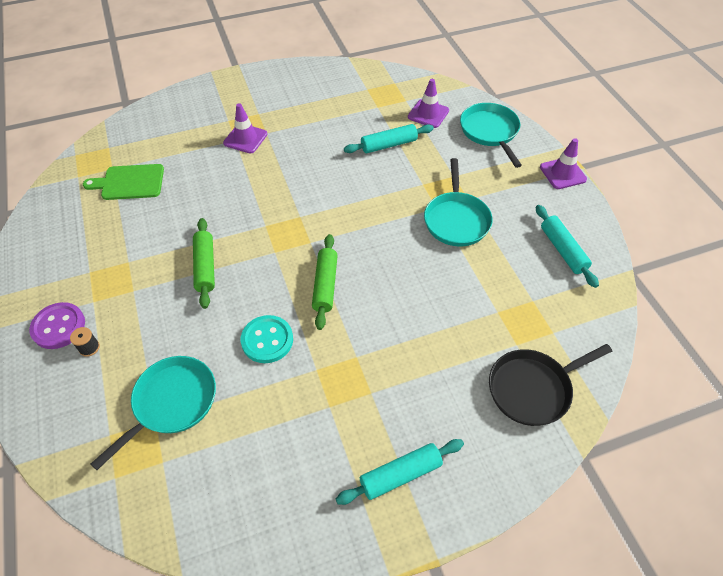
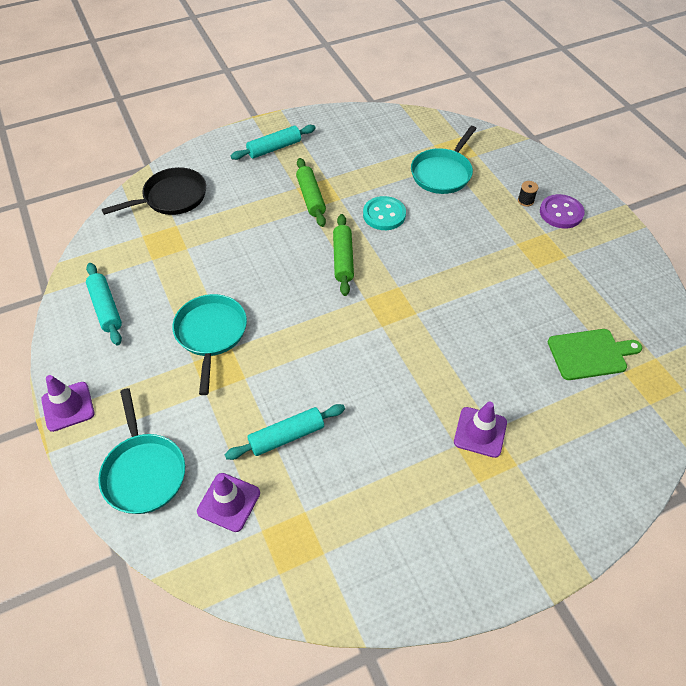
camera: 175 degrees right, 0 degrees up
green rolling pin [193,218,215,309] -> green rolling pin moved to [296,158,326,227]

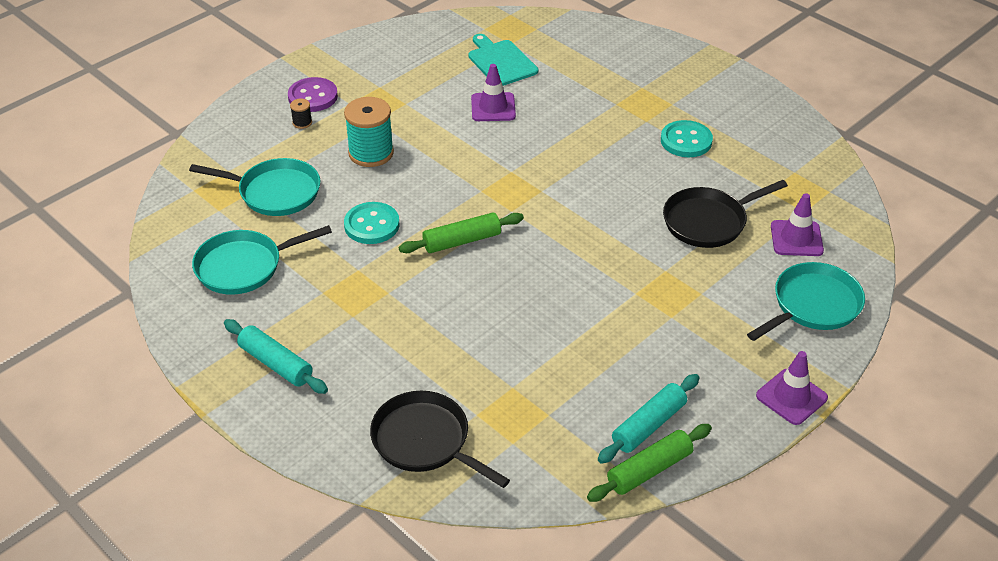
camera: 110 degrees left, 10 degrees down
turquoise pan [172,294,247,395] -> turquoise pan moved to [192,225,332,295]
turquoise rolling pin [225,404,345,460] -> black pan [663,180,788,248]
green rolling pin [296,158,326,227] -> green rolling pin moved to [587,424,712,502]
purple traffic cone [454,402,507,458] -> purple traffic cone moved to [471,64,516,121]
green cutting board [548,329,642,380] -> turquoise cutting board [468,34,538,86]
none -> turquoise spool [344,97,394,167]
none -> turquoise button [661,120,713,157]

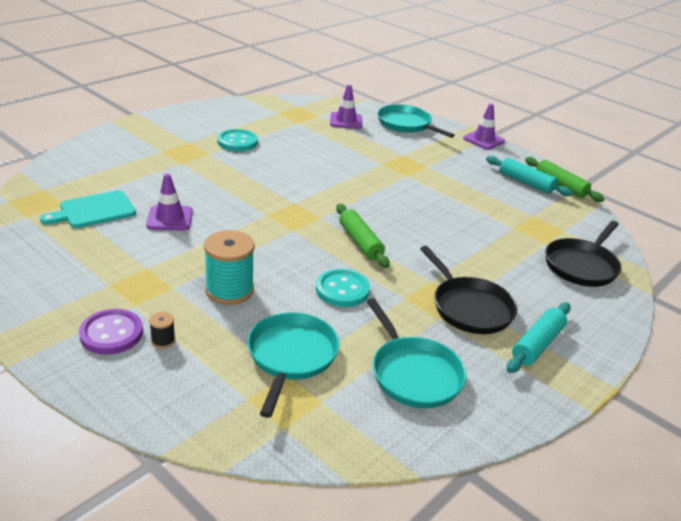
camera: 95 degrees left, 10 degrees down
black pan [663,180,788,248] -> black pan moved to [420,246,518,334]

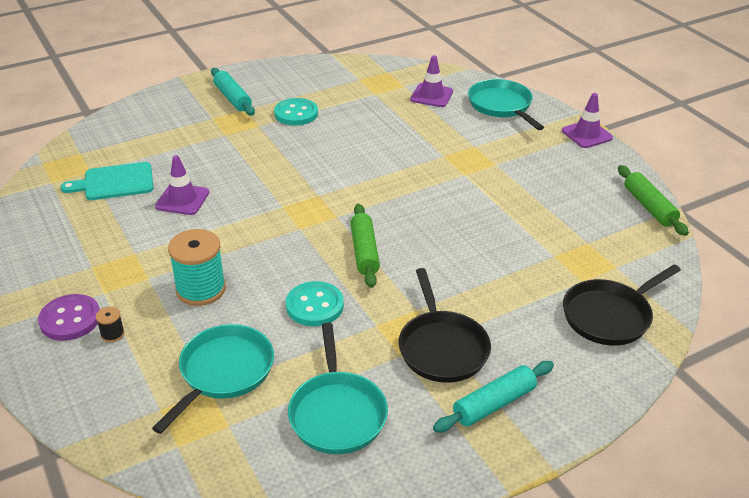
camera: 20 degrees right, 5 degrees up
turquoise rolling pin [486,156,573,196] -> turquoise rolling pin moved to [211,68,255,115]

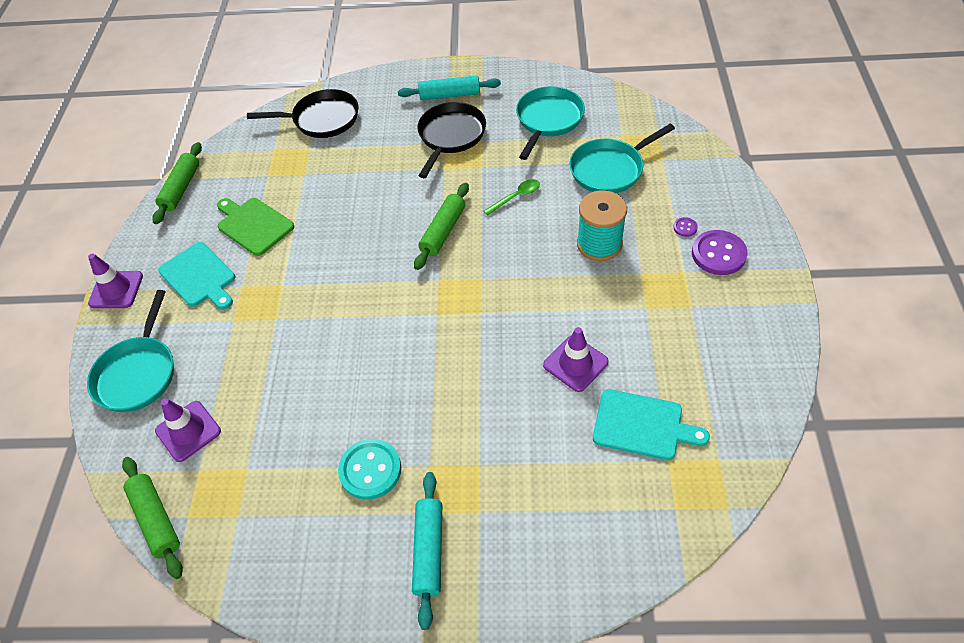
camera: 145 degrees left, 15 degrees up
black spool [96,307,125,342] -> purple button [673,217,698,237]
turquoise button [286,281,344,326] -> green spoon [484,179,540,215]
none -> green rolling pin [122,457,183,579]
none -> turquoise cutting board [158,242,235,310]
none -> green cutting board [217,198,294,256]

